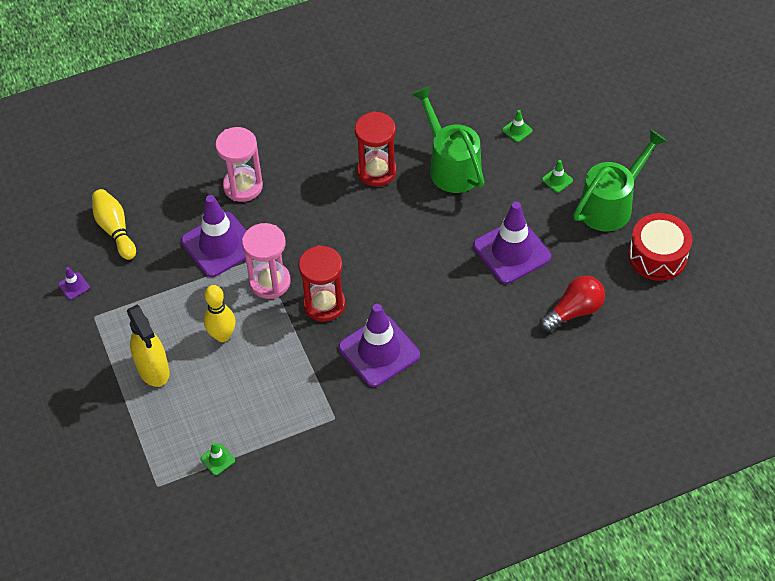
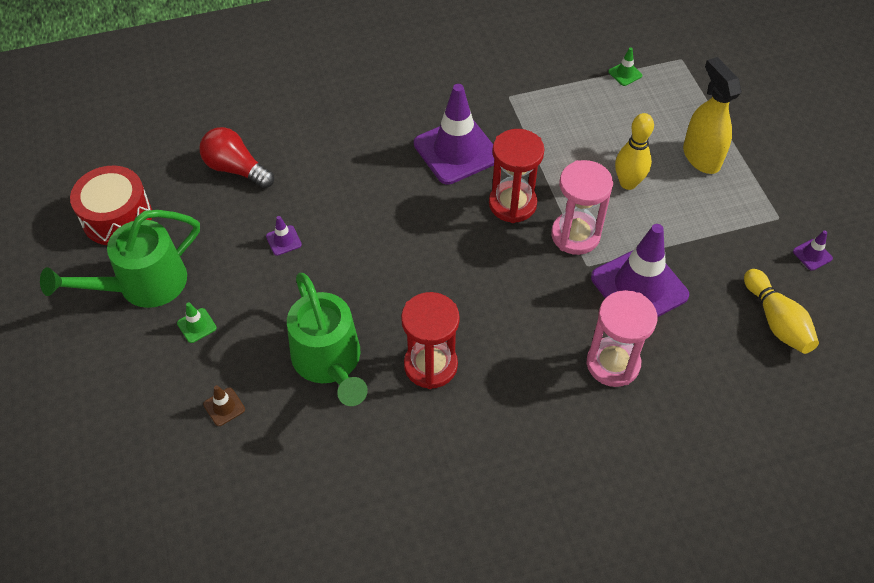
camera: 175 degrees left, 0 degrees up
purple traffic cone [473,202,551,284] -> purple traffic cone [266,216,302,256], size x0.40
green traffic cone [502,110,533,142] -> brown traffic cone [203,385,245,426]
red light bulb [539,276,605,332] -> red light bulb turned 60 degrees clockwise [200,127,274,188]

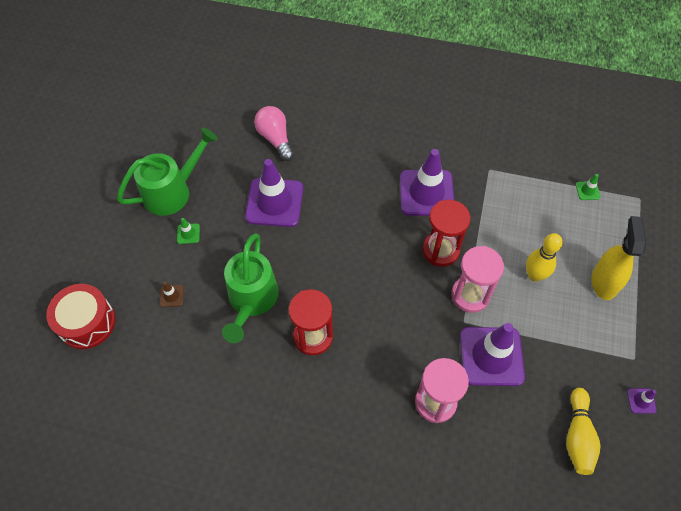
camera: 30 degrees right, 5 degrees up
green watering can [40,210,200,308] -> green watering can turned 150 degrees clockwise [117,128,218,216]
red drum [70,166,152,245] -> red drum moved to [46,284,116,349]
red light bulb [200,127,274,188] -> pink light bulb [254,106,294,161]
purple traffic cone [266,216,302,256] -> purple traffic cone [245,159,303,227], size x2.48

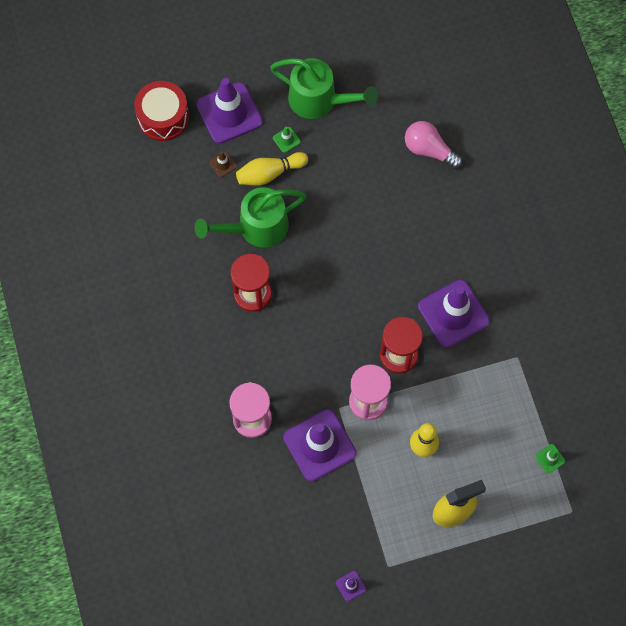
camera: 60 degrees right, 10 degrees up
purple traffic cone [245,159,303,227] -> purple traffic cone moved to [196,78,263,144]
pink light bulb [254,106,294,161] -> pink light bulb turned 90 degrees counterclockwise [405,121,463,169]
yellow bowling pin [566,388,601,475] -> yellow bowling pin moved to [236,152,308,186]

